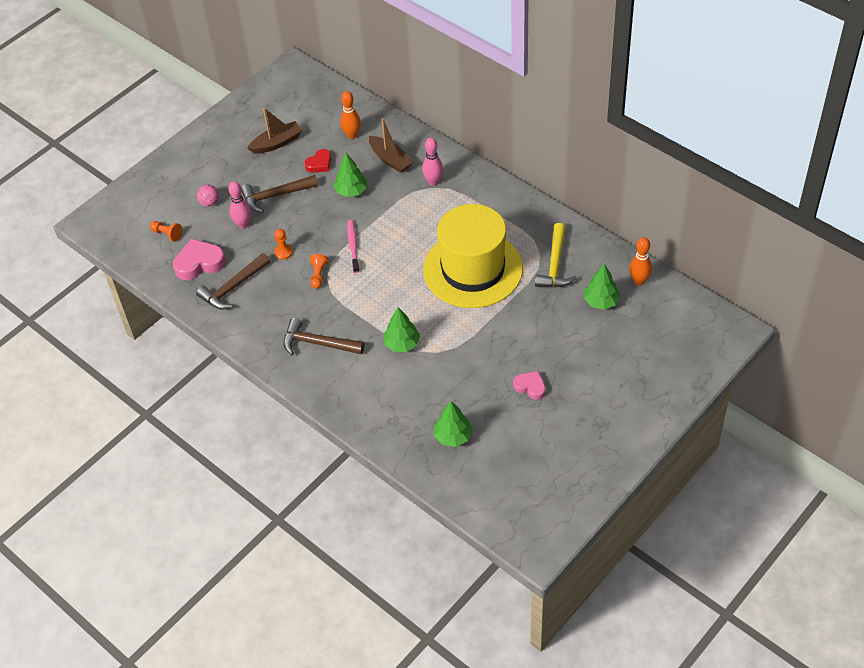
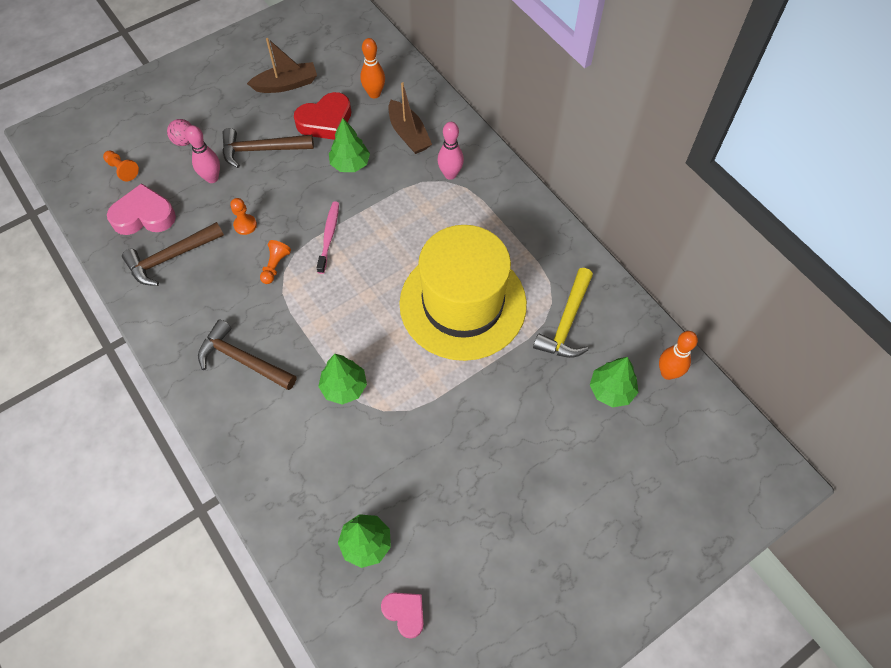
camera: 10 degrees right, 10 degrees up
red heart [304,149,331,173] -> red heart [294,92,351,140], size x1.64
pink heart [513,371,546,400] -> pink heart moved to [381,592,424,639]

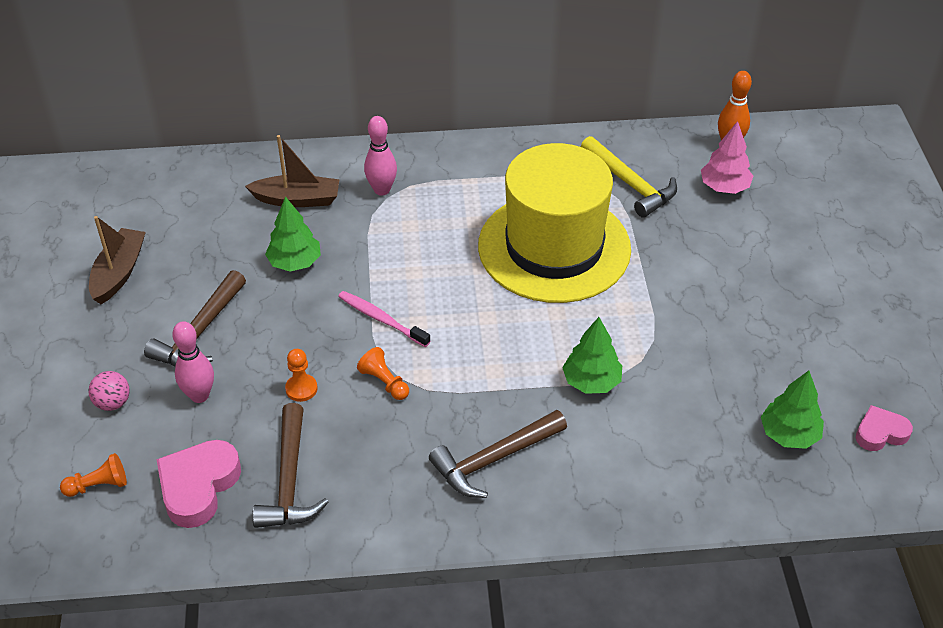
camera: 60 degrees left, 15 degrees down
red heart [294,92,351,140] -> none
orange bowling pin [360,38,385,98] -> none
green tree [590,357,638,407] -> pink tree [701,121,753,194]

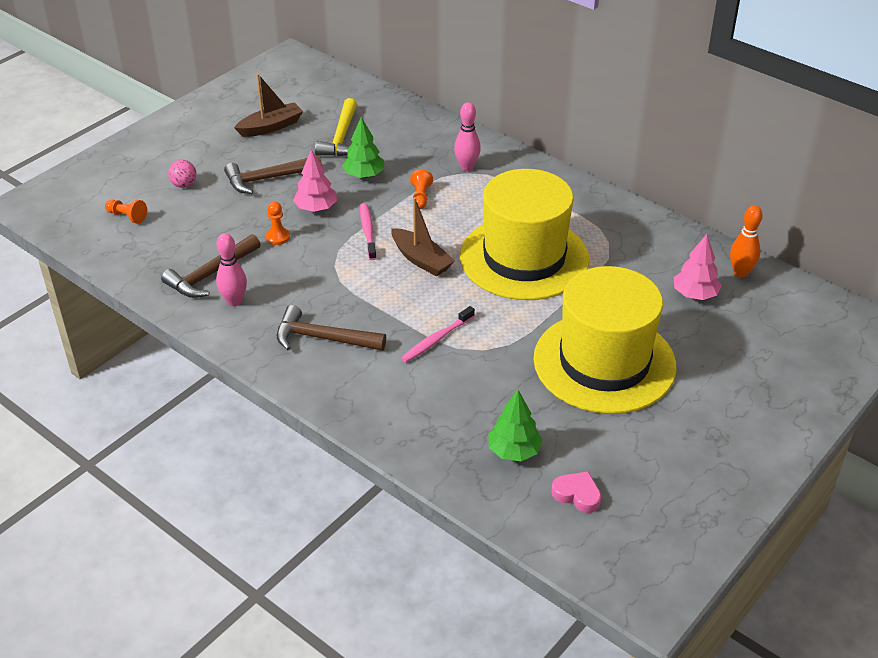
camera: 45 degrees right, 5 degrees down
pink heart [156,440,241,528] -> none
pink bowling pin [172,321,214,403] -> pink bowling pin moved to [216,233,247,306]
brown boat [245,135,340,207] -> brown boat moved to [391,197,455,277]
orange pawn [357,347,409,400] -> orange pawn moved to [410,170,433,209]
green tree [562,317,622,394] -> pink toothbrush [401,306,475,363]
yellow hammer [581,136,677,218] -> yellow hammer moved to [315,98,357,156]
none -> pink tree [293,149,337,212]
none -> yellow hat [533,266,676,414]

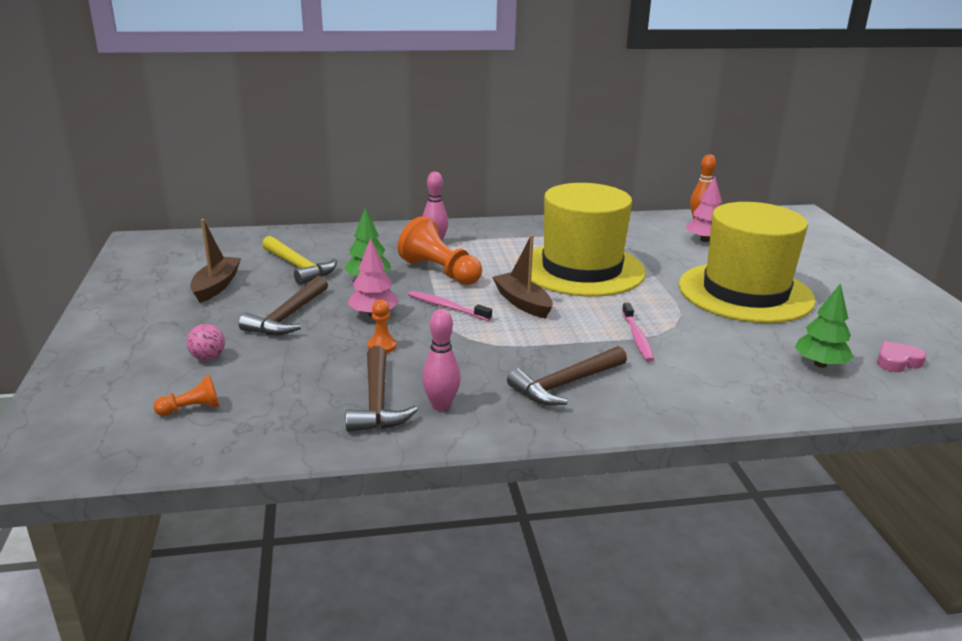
camera: 50 degrees left, 15 degrees down
brown boat [391,197,455,277] -> brown boat turned 120 degrees counterclockwise [492,235,553,319]
orange pawn [410,170,433,209] -> orange pawn [397,216,482,285], size x2.04

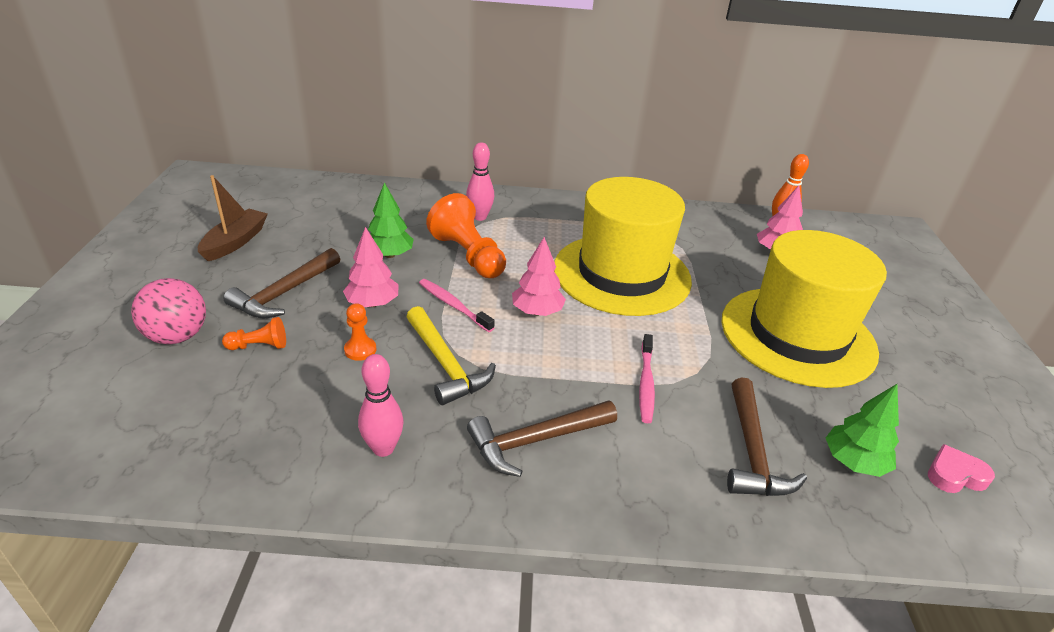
camera: 10 degrees right, 10 degrees up
orange pawn [154,375,219,416] -> orange pawn moved to [222,317,286,350]
pink ball [187,324,225,360] -> pink ball [131,278,206,344], size x1.68
yellow hammer [262,236,337,285] -> yellow hammer moved to [406,306,496,405]
brown hammer [346,346,418,432] -> brown hammer moved to [727,377,807,496]
brown boat [492,235,553,319] -> pink tree [512,237,566,316]

